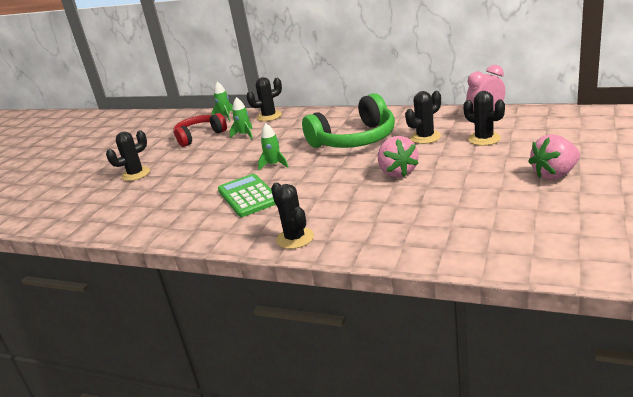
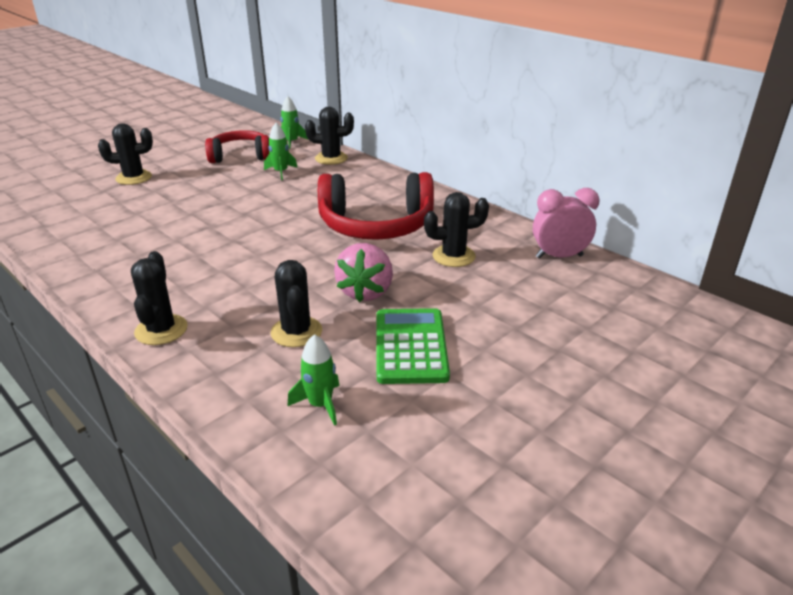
camera: 20 degrees right, 5 degrees up
green calculator [218,174,276,217] -> green calculator moved to [377,308,450,384]
green rocket [258,123,288,171] -> green rocket moved to [287,334,340,426]
green headphones [302,93,395,148] -> red headphones [318,172,434,240]
black cactus [463,91,505,146] -> black cactus moved to [271,260,322,347]
pink strawberry [528,134,580,180] -> none

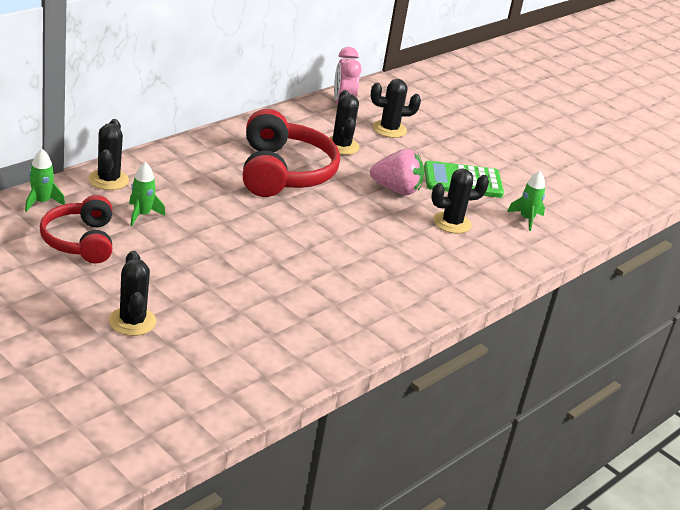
camera: 95 degrees left, 0 degrees up
black cactus [131,251,187,345] -> black cactus moved to [371,79,421,138]

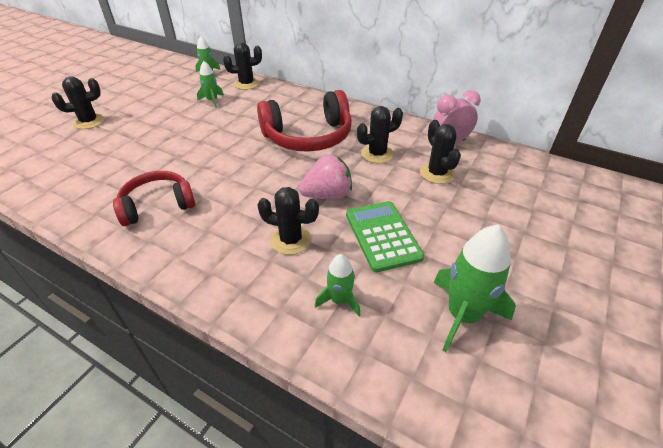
camera: 80 degrees right, 10 degrees up
red headphones [40,195,112,264] -> red headphones moved to [113,171,196,226]
pink strawberry [370,149,424,195] -> pink strawberry turned 105 degrees counterclockwise [299,154,352,199]
black cactus [431,169,489,234] -> black cactus turned 45 degrees counterclockwise [257,187,319,255]
none -> green rocket [433,225,516,352]

